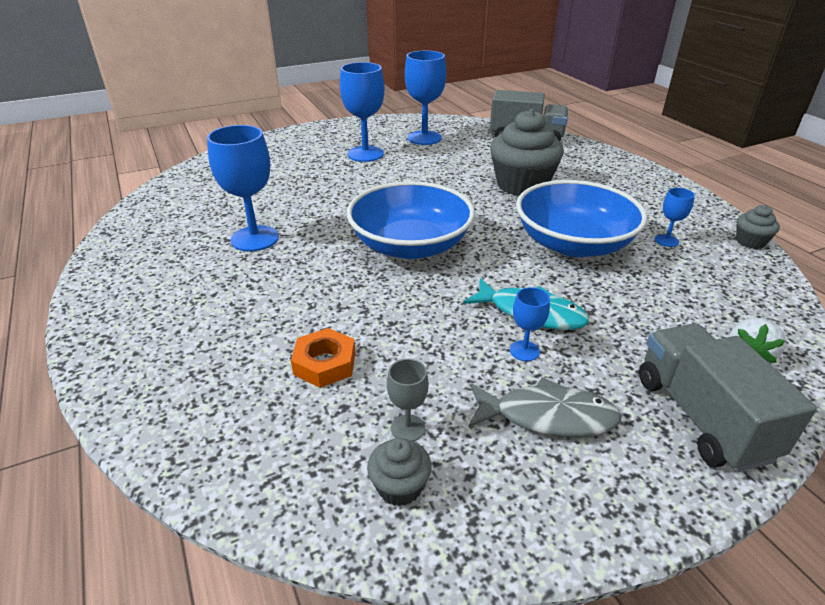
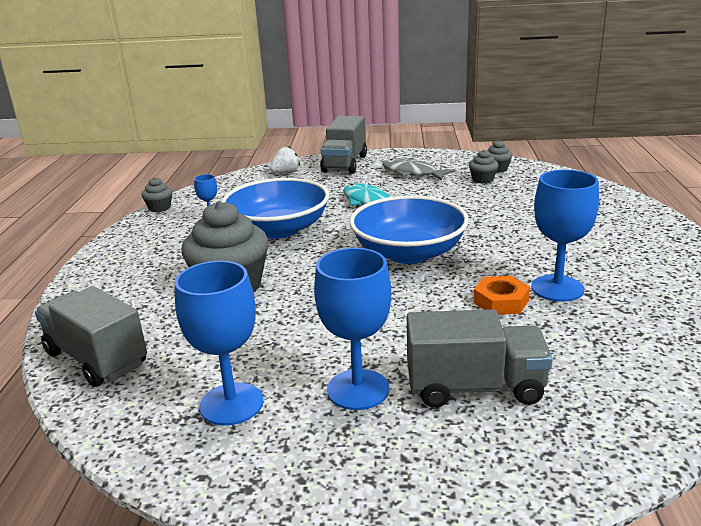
camera: 150 degrees left, 10 degrees down
orange nut [291,328,355,388] -> orange nut moved to [473,276,530,315]
grey goblet [387,359,428,441] -> grey cupcake [469,150,498,184]
blue goblet [510,287,550,361] -> none
none -> grey truck [407,309,553,408]

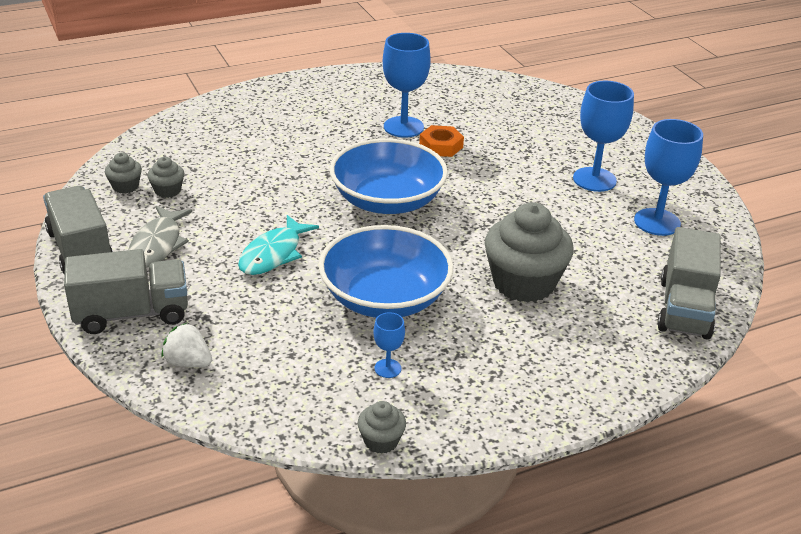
camera: 120 degrees left, 10 degrees up
grey truck [407,309,553,408] -> grey truck moved to [43,186,113,274]

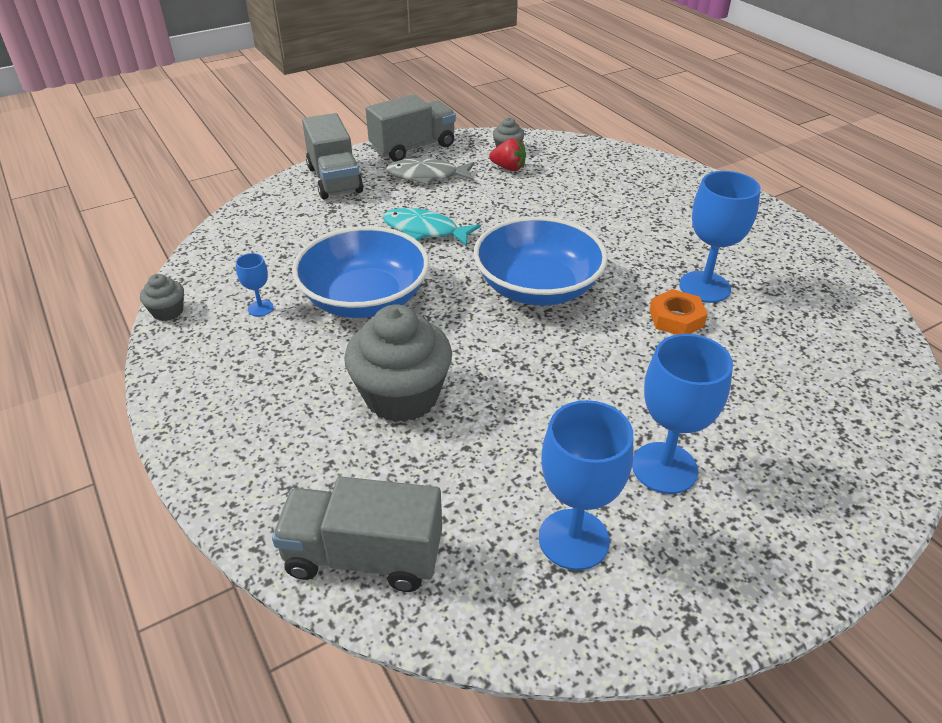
camera: 85 degrees right, 5 degrees up
grey cupcake [147,157,184,198] -> red strawberry [489,138,526,171]
white strawberry [162,323,212,367] -> none

